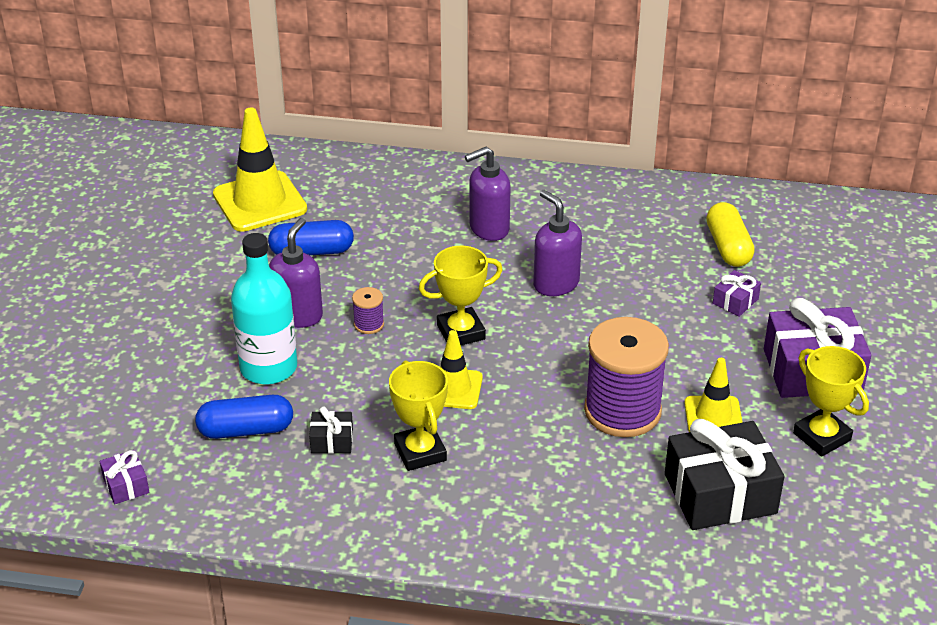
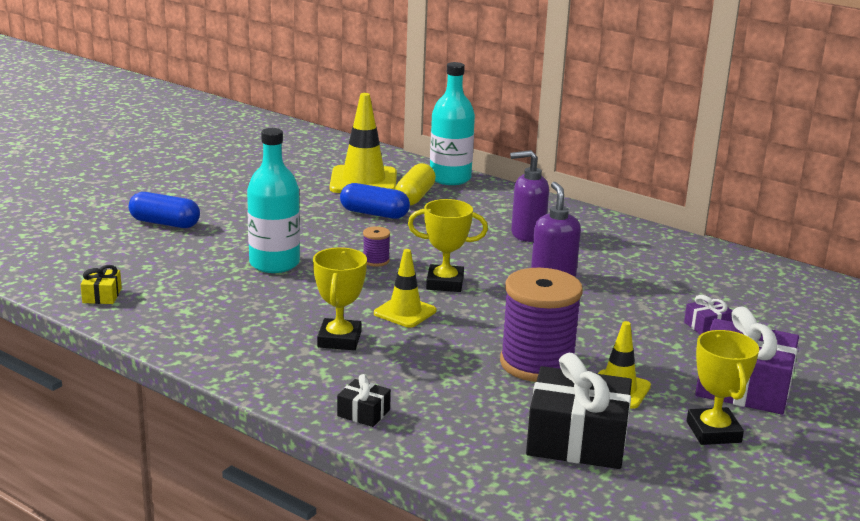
camera: 25 degrees right, 15 degrees down
purple gift [100,450,150,504] -> yellow gift [81,265,122,304]
blue capsule [195,395,293,439] -> blue capsule moved to [129,192,200,228]
purple soap dispenser [269,218,323,328] -> none
black gift [309,406,353,454] -> black gift moved to [337,374,391,427]
yellow capsule [706,202,755,267] -> yellow capsule moved to [395,163,436,206]
none -> turquoise bottle [430,62,475,185]

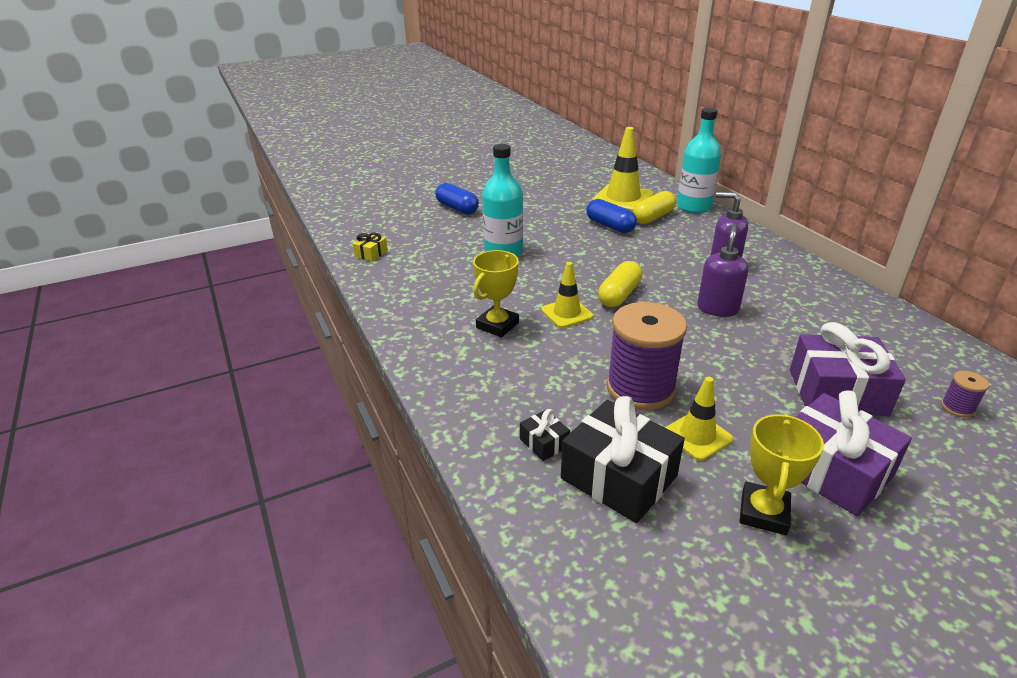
camera: 30 degrees right, 10 degrees up
black gift [337,374,391,427] -> black gift moved to [520,409,570,461]
purple spool [363,226,390,267] -> purple spool moved to [941,371,989,417]
yellow trophy [408,199,488,292] -> yellow capsule [598,261,643,307]
purple gift [684,295,733,335] -> purple gift [790,322,906,416], size x2.20

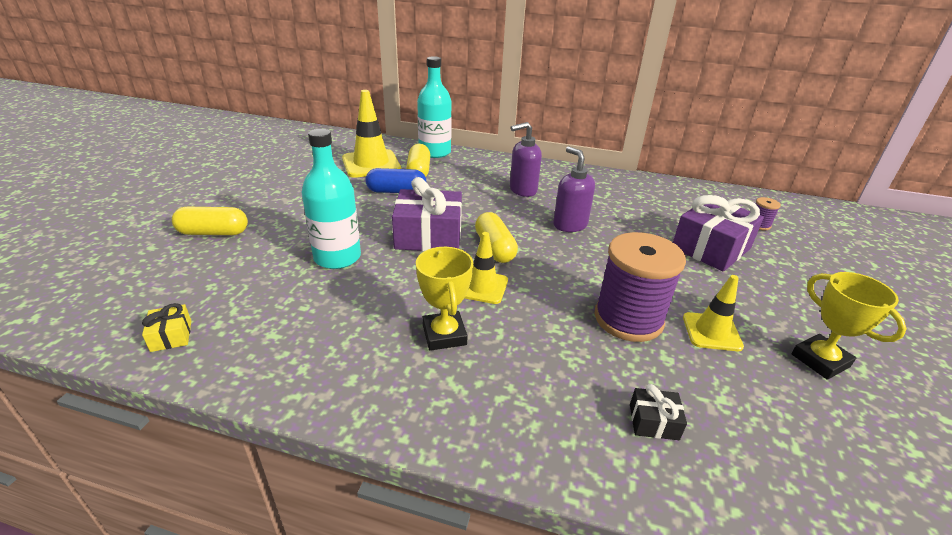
camera: 50 degrees left, 0 degrees up
blue capsule [435,183,479,214] -> yellow capsule [172,207,248,235]
black gift [561,396,685,523] -> none
purple gift [796,390,912,516] -> purple gift moved to [392,177,462,251]

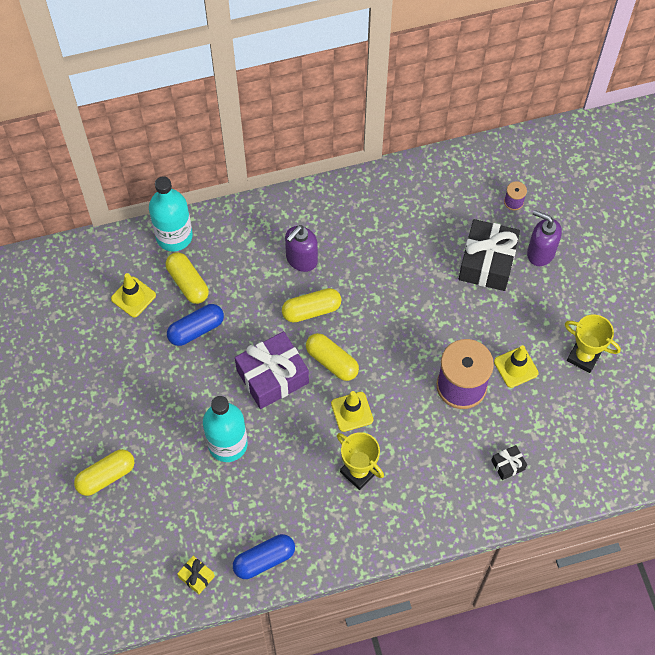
camera: 30 degrees left, 30 degrees up
yellow traffic cone [342,90,401,178] -> yellow traffic cone [111,273,156,317], size x0.60
purple soap dispenser [553,146,595,232] -> purple soap dispenser moved to [527,210,562,266]
purple gift [673,195,764,271] -> black gift [459,219,520,291]
none -> blue capsule [233,534,295,579]
none -> yellow capsule [282,288,341,323]

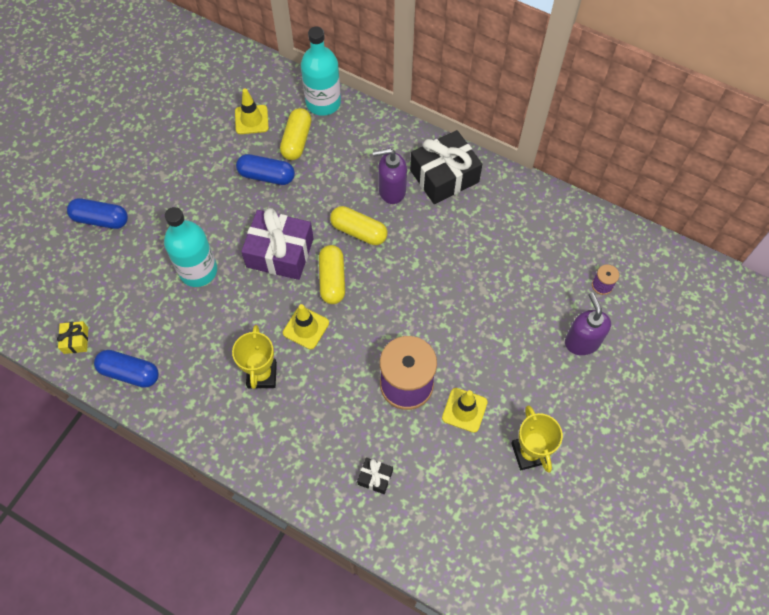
camera: 45 degrees right, 0 degrees up
yellow capsule [74,449,134,496] -> blue capsule [67,198,128,229]
black gift [459,219,520,291] -> black gift moved to [410,130,482,204]

